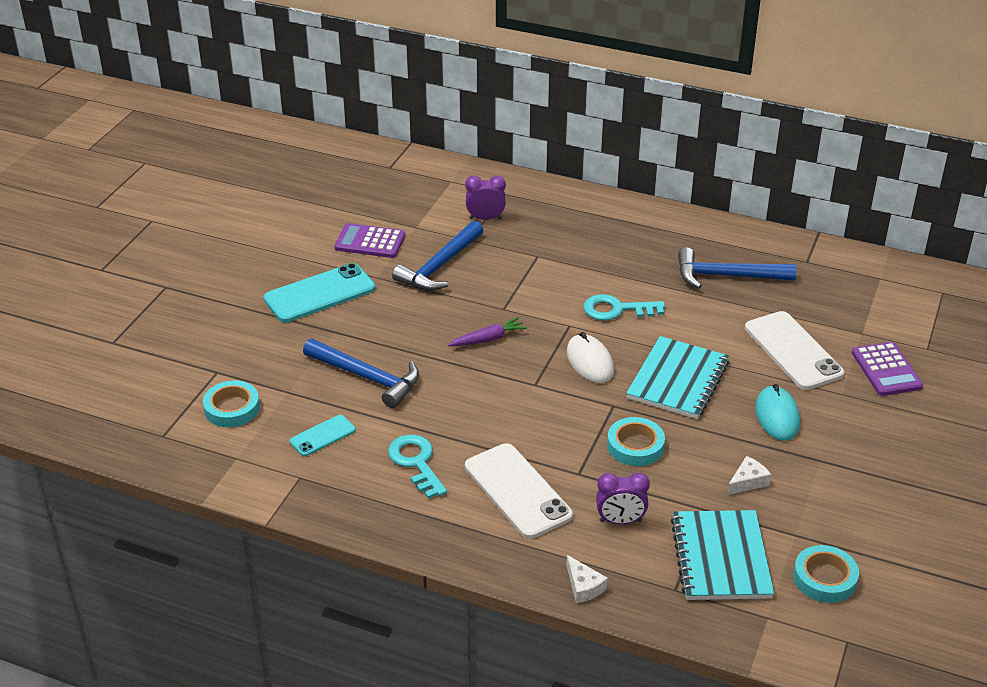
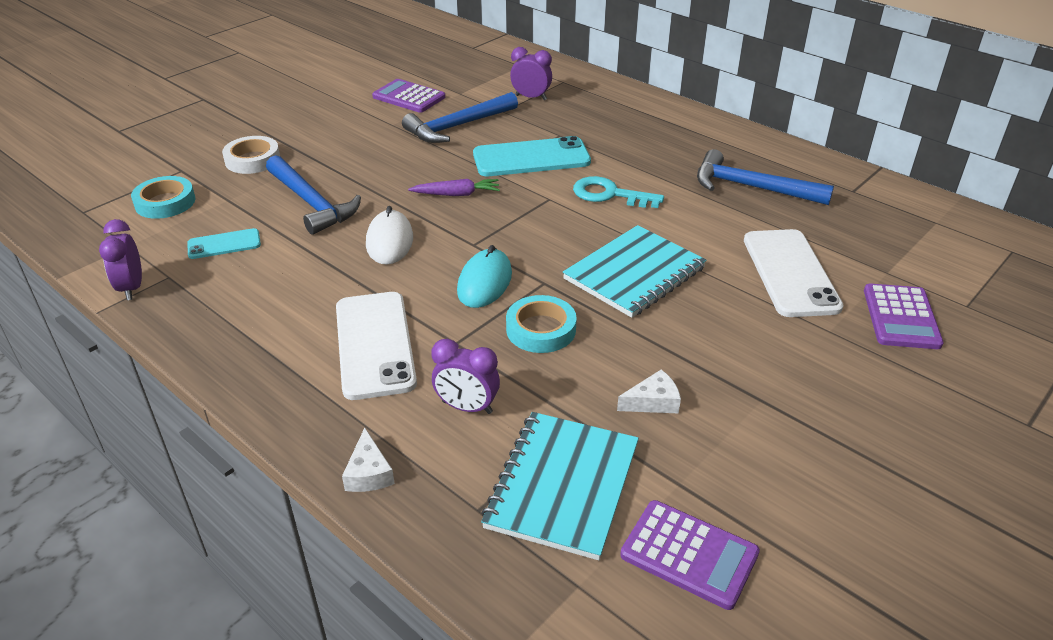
camera: 20 degrees right, 0 degrees up
turquoise phone [264,263,375,322] -> turquoise phone moved to [473,136,591,176]
turquoise key [388,435,447,499] -> none
white mouse [567,332,614,383] -> white mouse moved to [366,206,413,265]
turquoise mouse [755,384,800,441] -> turquoise mouse moved to [457,245,512,308]
turquoise tape [793,545,859,603] -> purple calculator [620,500,760,610]
none -> purple clock [99,219,142,300]
none -> white tape [222,136,280,174]

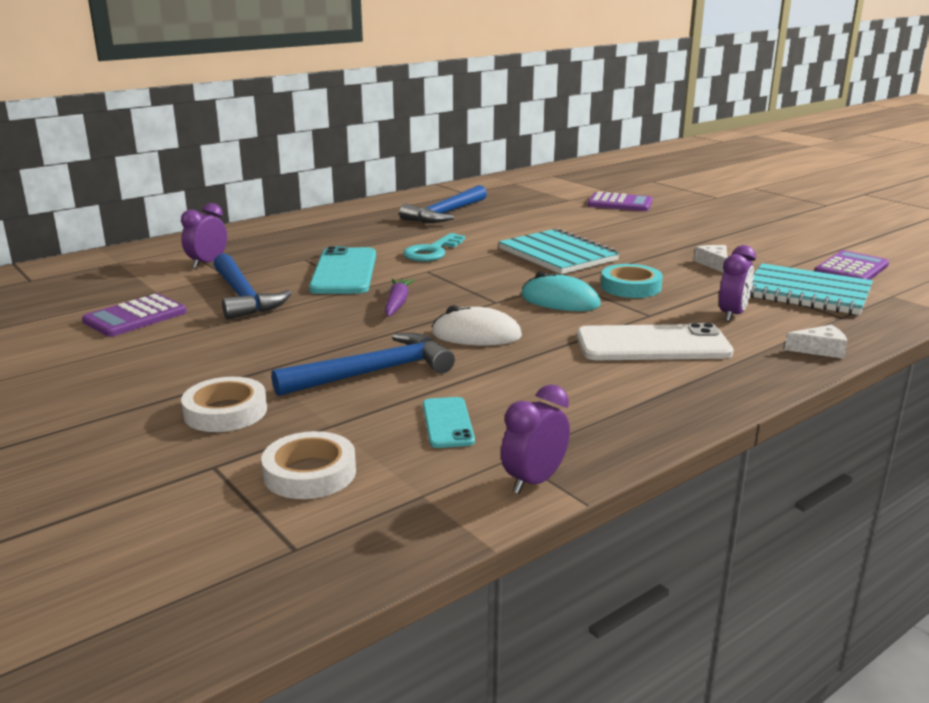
camera: 80 degrees left, 15 degrees down
purple clock [99,219,142,300] -> purple clock turned 135 degrees clockwise [501,384,570,494]
turquoise tape [131,176,195,219] -> white tape [261,431,356,499]
white phone [744,229,844,317] -> none

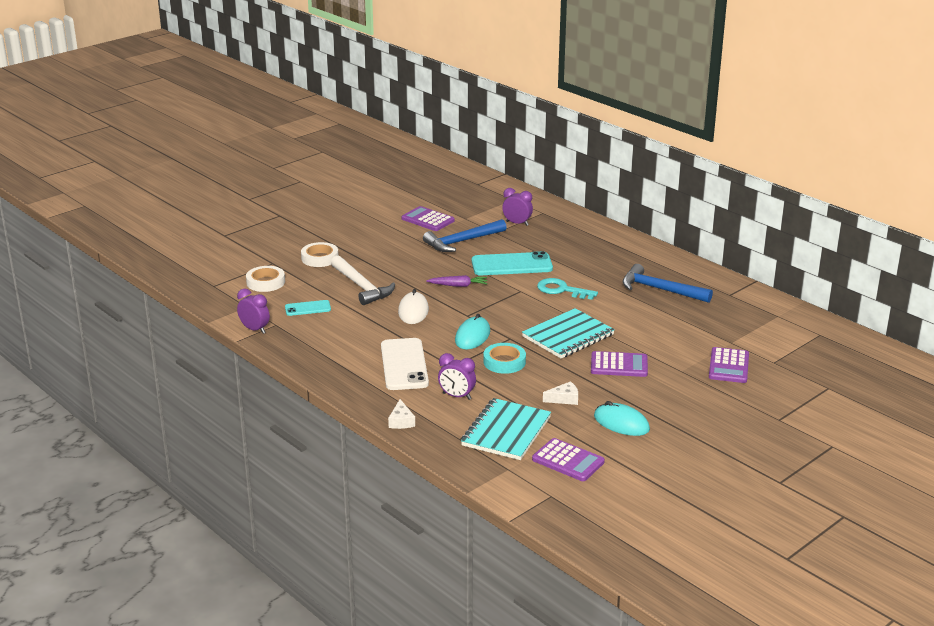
camera: 85 degrees right, 5 degrees up
blue hammer [271,333,455,396] -> white hammer [331,256,395,305]
none -> purple calculator [591,351,648,377]
none -> turquoise mouse [594,401,650,436]

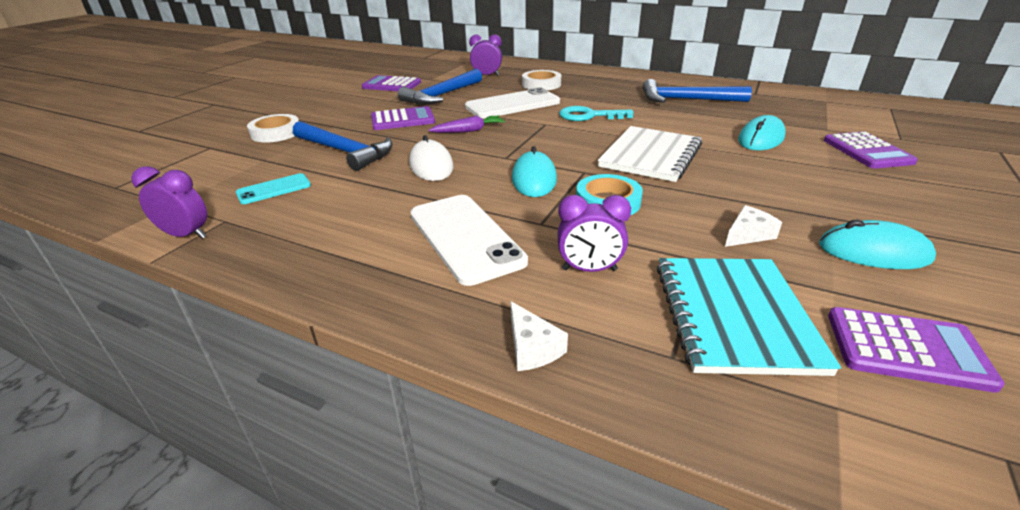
camera: 20 degrees left, 5 degrees up
white tape [246,266,285,292] -> white tape moved to [522,70,561,90]
white hammer [331,256,395,305] -> blue hammer [293,121,393,171]
turquoise phone [472,251,553,275] -> white phone [465,87,560,118]
turquoise notebook [522,308,615,358] -> white notebook [598,126,702,182]
purple calculator [591,351,648,377] -> purple calculator moved to [371,106,435,130]
none -> turquoise mouse [738,115,786,150]

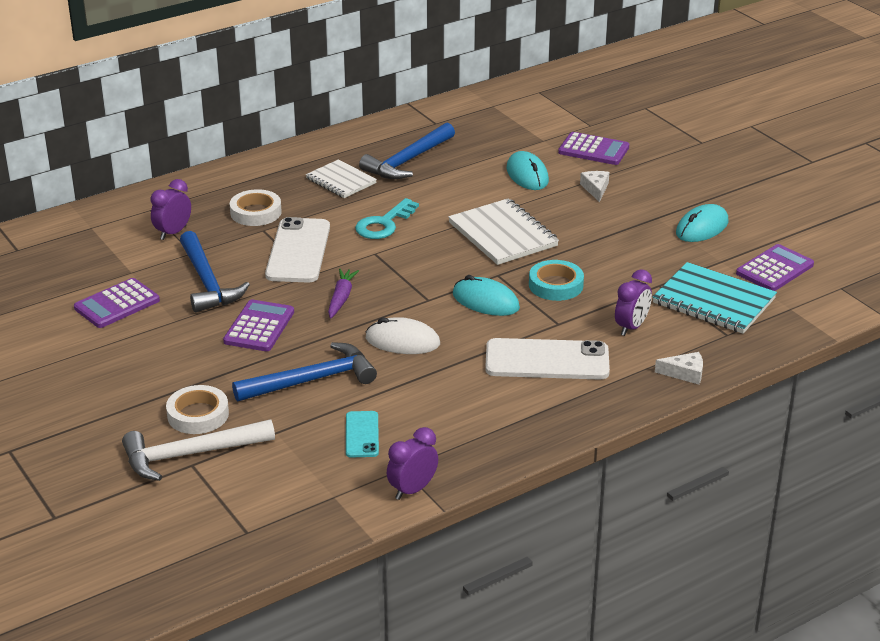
camera: 60 degrees left, 0 degrees up
white cheese [725,205,782,247] -> white cheese moved to [580,171,609,202]
none -> white hammer [122,419,275,481]
none -> white notebook [306,159,377,198]

